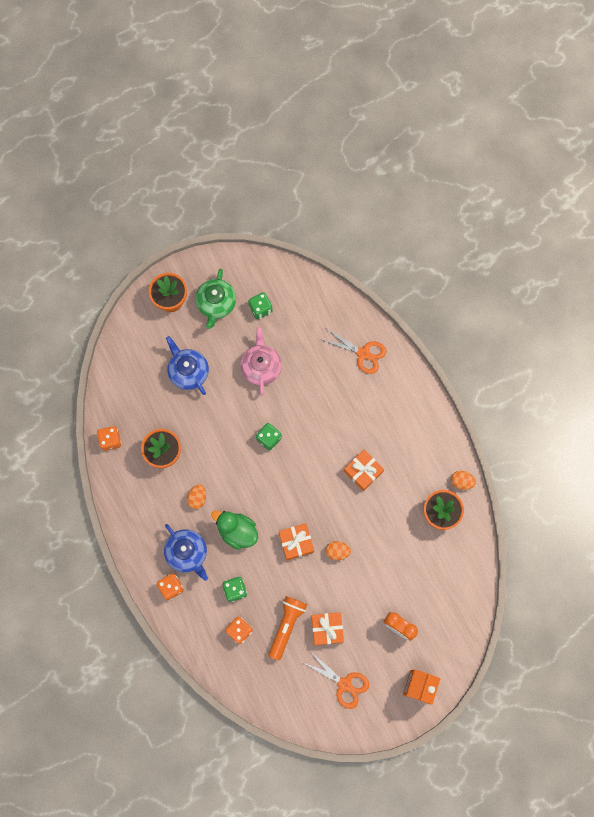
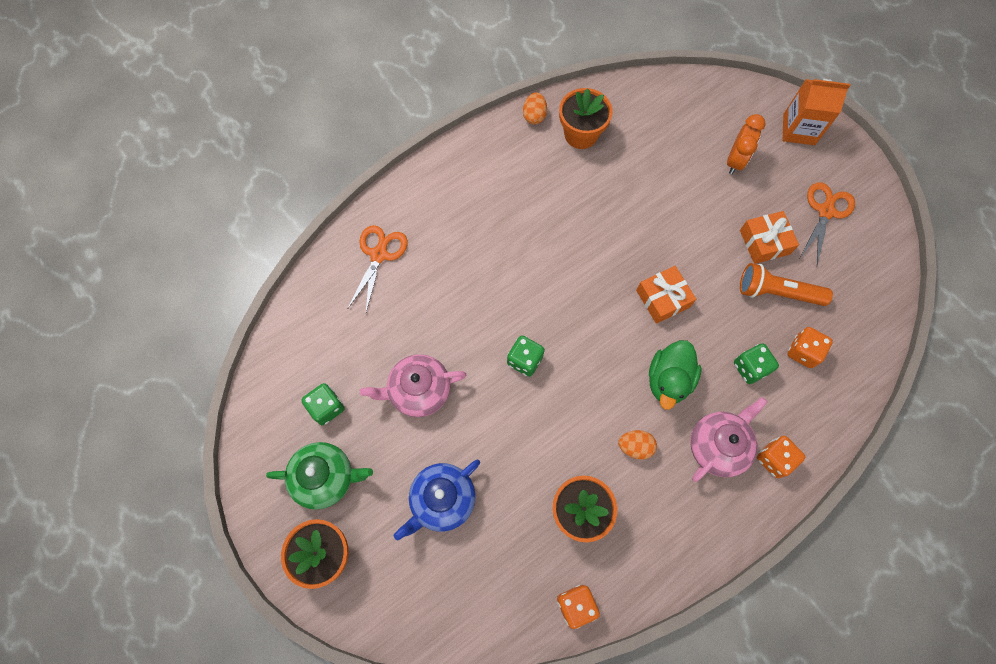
camera: 100 degrees left, 5 degrees down
blue teapot [164,524,208,581] -> pink teapot [690,397,768,482]
orange egg [326,541,351,560] -> none
orange gift [344,449,384,491] -> none

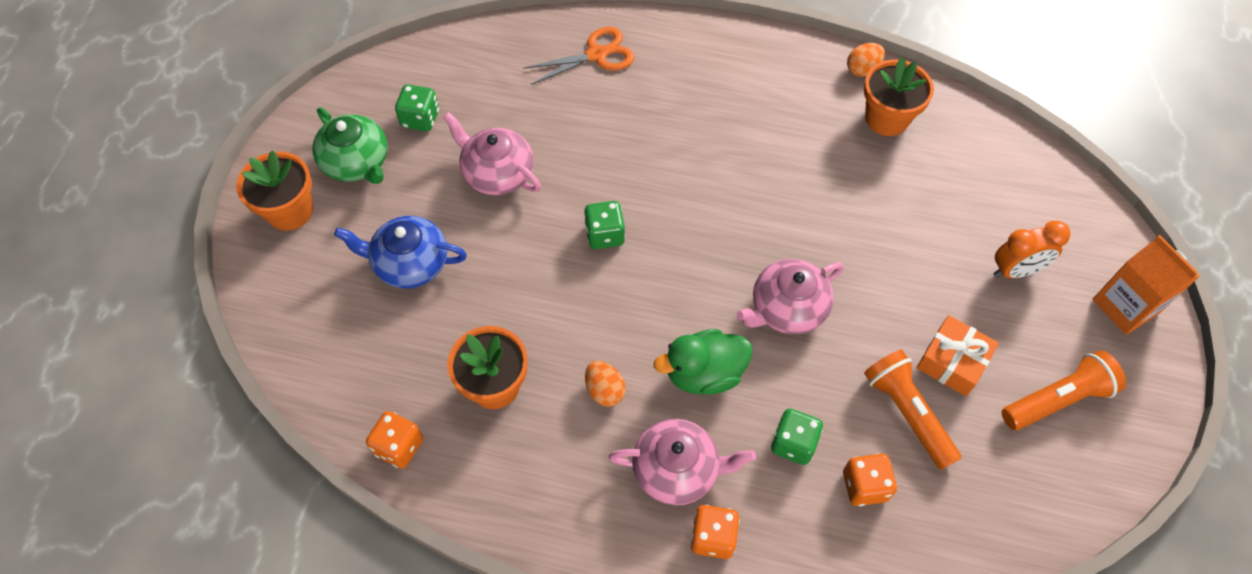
camera: 50 degrees right, 10 degrees down
orange gift [636,266,696,324] -> pink teapot [736,259,844,334]
orange scissors [800,182,855,266] -> orange flashlight [1002,350,1126,430]

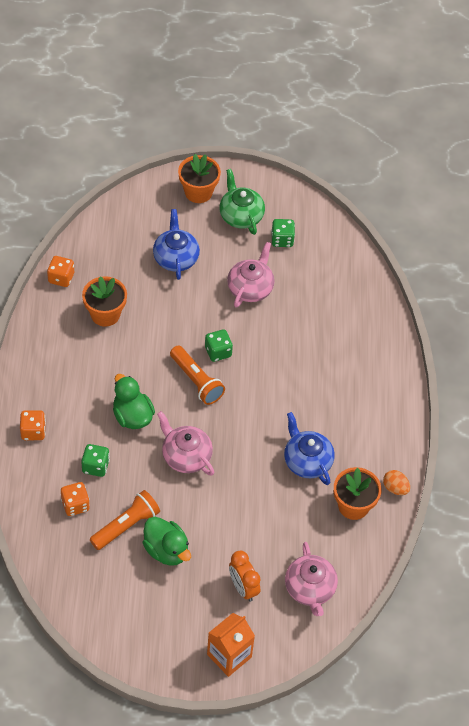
camera: 75 degrees right, 5 degrees down
green teapot [313,108,388,184] -> green teapot turned 120 degrees clockwise [219,169,265,235]
orange scissors [523,27,635,85] -> none
orange egg [585,361,626,407] -> none
pink teapot [609,419,756,505] -> pink teapot moved to [285,542,338,616]
orange gift [916,315,999,396] -> green duck [142,517,191,566]
orange flashlight [1002,350,1126,430] -> orange flashlight moved to [170,345,225,405]
none -> blue teapot [284,412,334,485]

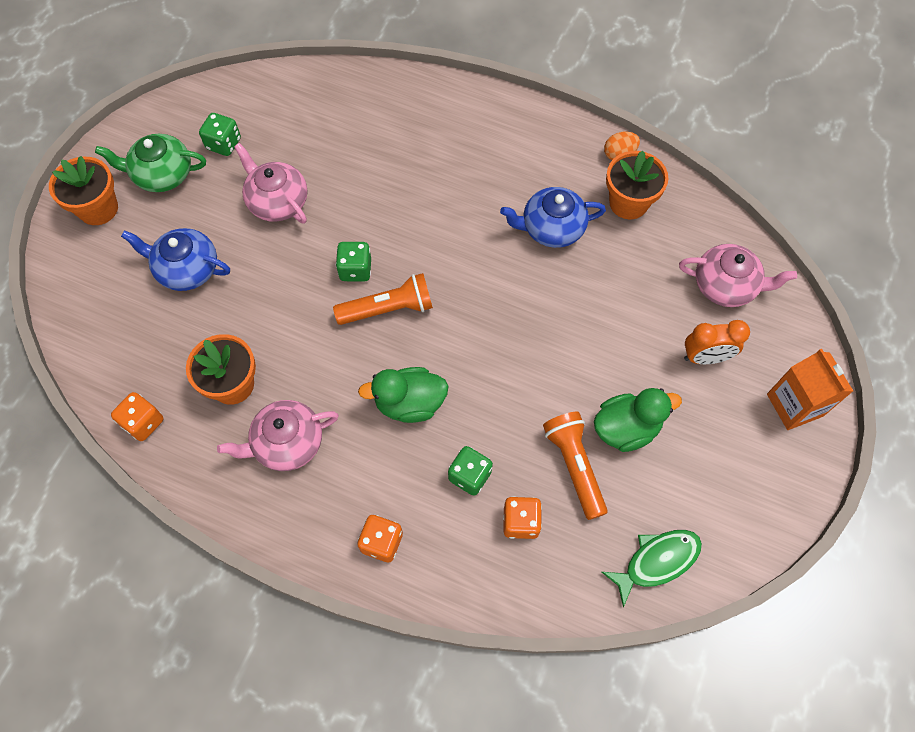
camera: 65 degrees left, 10 degrees up
pink teapot [157,411,214,476] -> pink teapot moved to [217,400,339,471]
none -> green fish [602,530,702,607]

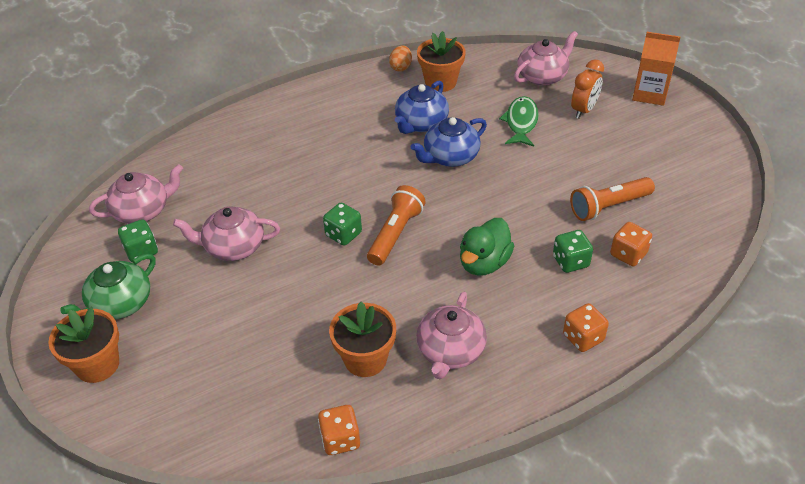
camera: 50 degrees left, 20 degrees down
blue teapot [121,228,230,291] -> blue teapot moved to [411,117,487,167]
orange flashlight [543,411,608,520] -> orange flashlight turned 45 degrees counterclockwise [570,177,655,221]
green duck [594,388,682,452] -> none
green fish [602,530,702,607] -> green fish moved to [499,96,539,147]
none -> pink teapot [89,164,183,224]

